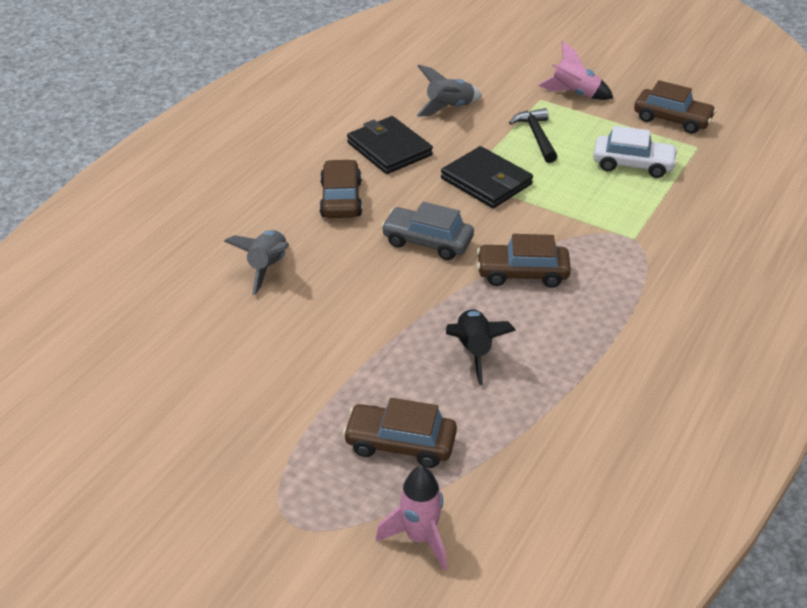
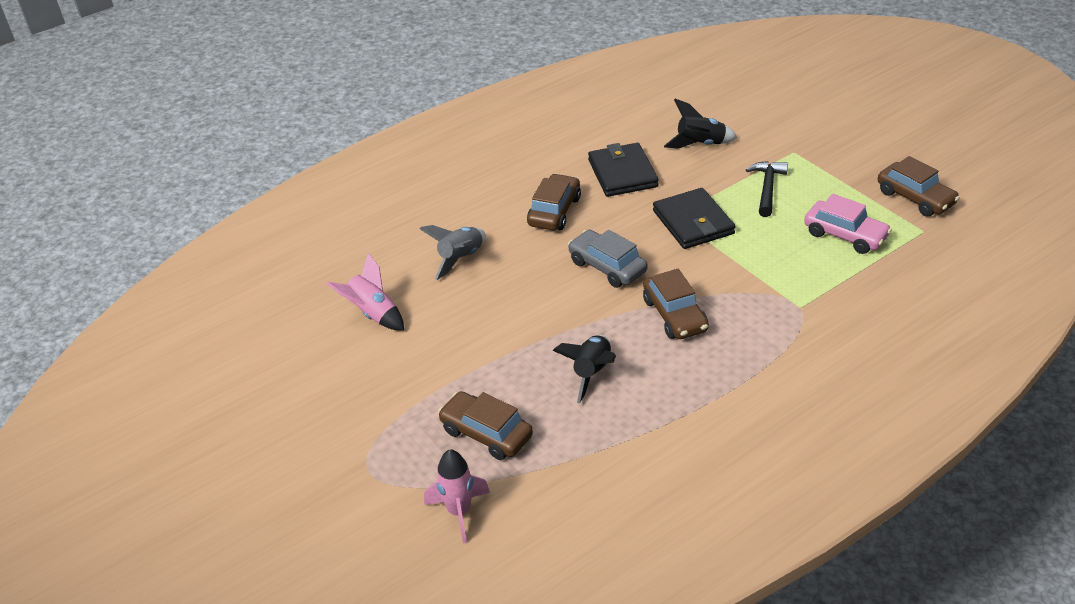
camera: 25 degrees right, 0 degrees up
grey rocket [416,65,482,117] -> black rocket [664,99,738,149]
brown car [477,234,571,288] -> brown car turned 135 degrees counterclockwise [643,269,709,339]
pink rocket [538,41,613,100] -> pink rocket moved to [327,253,404,331]
white car [593,126,678,178] -> pink car [804,194,892,254]

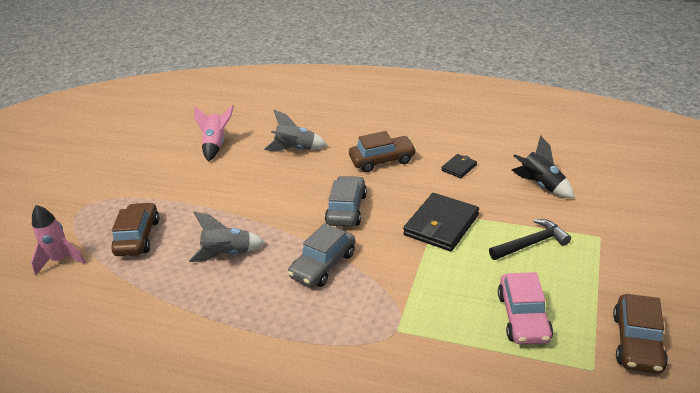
camera: 55 degrees right, 5 degrees down
black rocket [553,335,616,403] -> grey rocket [189,212,266,262]
black wallet [588,143,659,197] -> black wallet [441,154,477,178], size x0.50
brown car [643,269,709,339] -> grey car [288,223,355,287]

